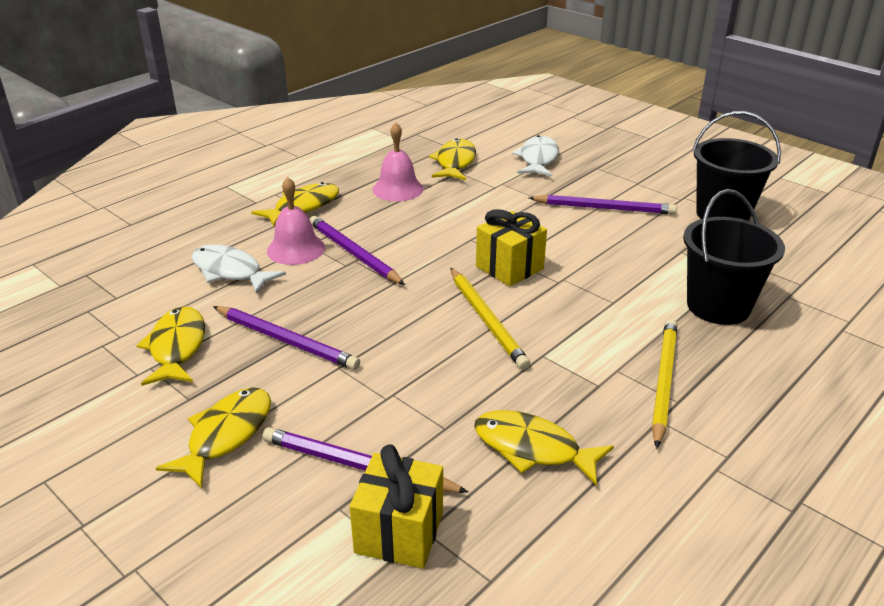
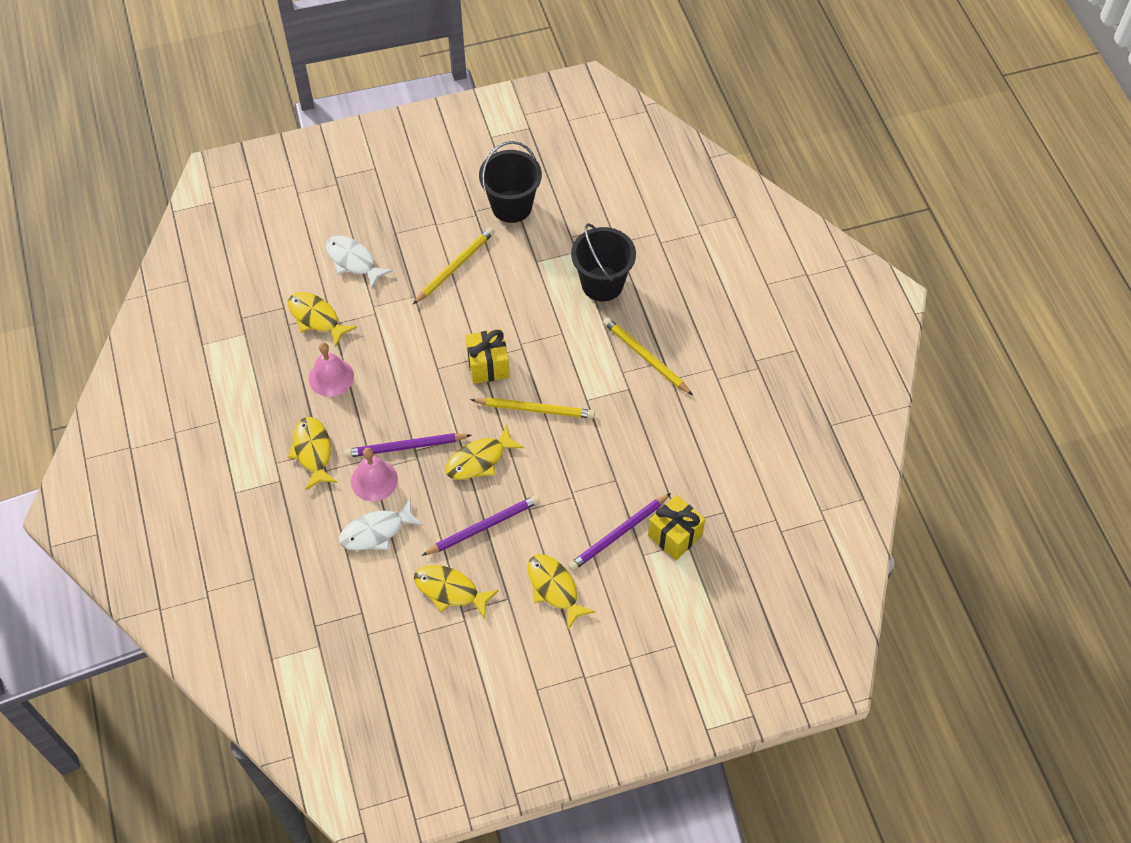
camera: 60 degrees left, 25 degrees up
yellow fish [474,410,614,486] -> yellow fish moved to [445,425,524,480]
purple pencil [529,195,677,215] -> yellow pencil [413,227,495,304]

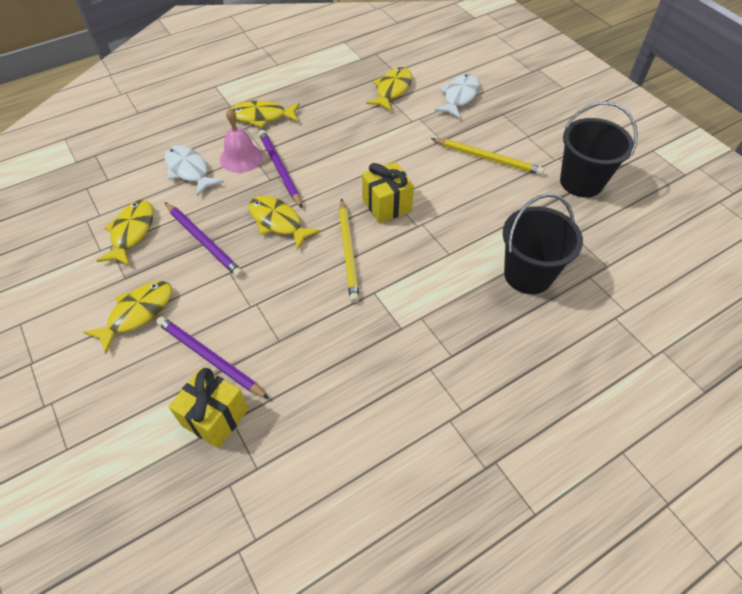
camera: 75 degrees right, 5 degrees down
yellow fish [288,417,337,490] -> yellow fish turned 150 degrees counterclockwise [231,101,300,128]
pink bell [309,343,354,397] -> none
yellow pencil [603,317,693,395] -> none

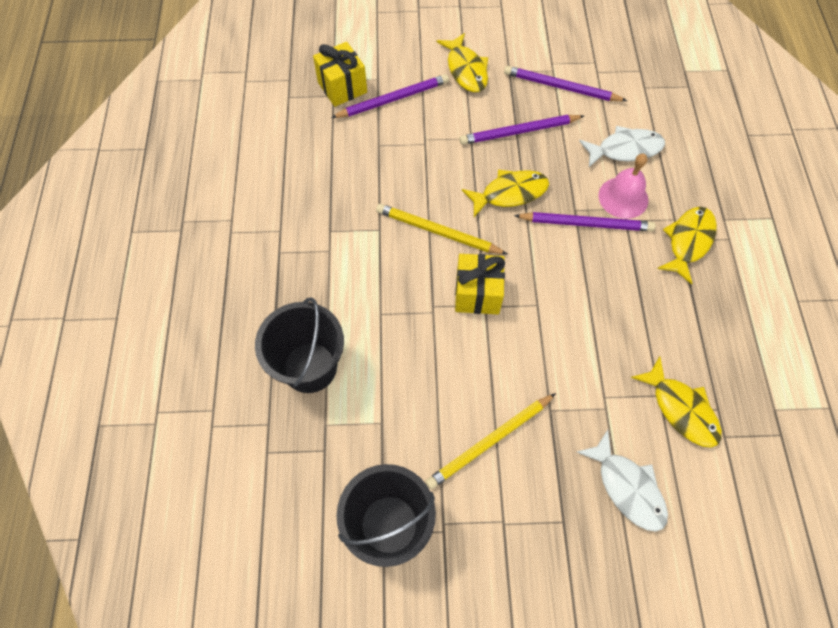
camera: 120 degrees right, 10 degrees up
yellow fish [97,200,154,266] -> purple pencil [504,66,627,101]

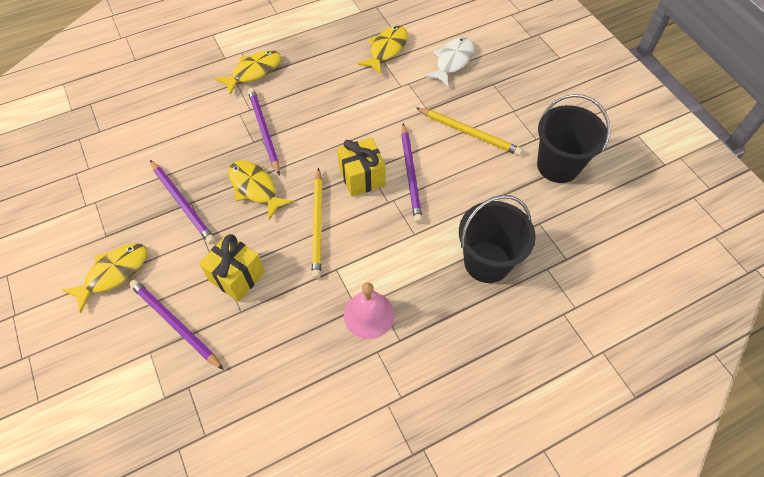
camera: 115 degrees left, 5 degrees down
yellow gift [313,42,367,107] -> yellow gift moved to [199,234,265,302]
purple pencil [504,66,627,101] -> purple pencil moved to [401,123,423,223]
white fish [579,126,665,167] -> none
pink bell [598,154,648,219] -> pink bell moved to [344,282,394,339]
yellow fish [657,207,717,285] -> yellow fish turned 135 degrees clockwise [214,50,281,95]

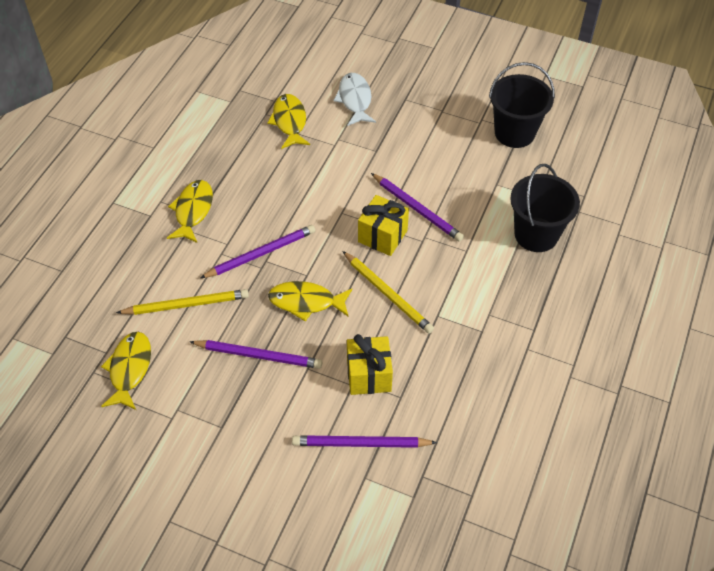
camera: 40 degrees left, 5 degrees down
yellow fish [62,243,147,313] -> yellow fish moved to [101,332,151,410]
purple pencil [248,88,280,176] -> purple pencil turned 120 degrees clockwise [200,225,315,278]
pink bell [344,282,394,339] -> none
yellow pencil [416,108,523,156] -> yellow pencil moved to [116,289,249,315]

